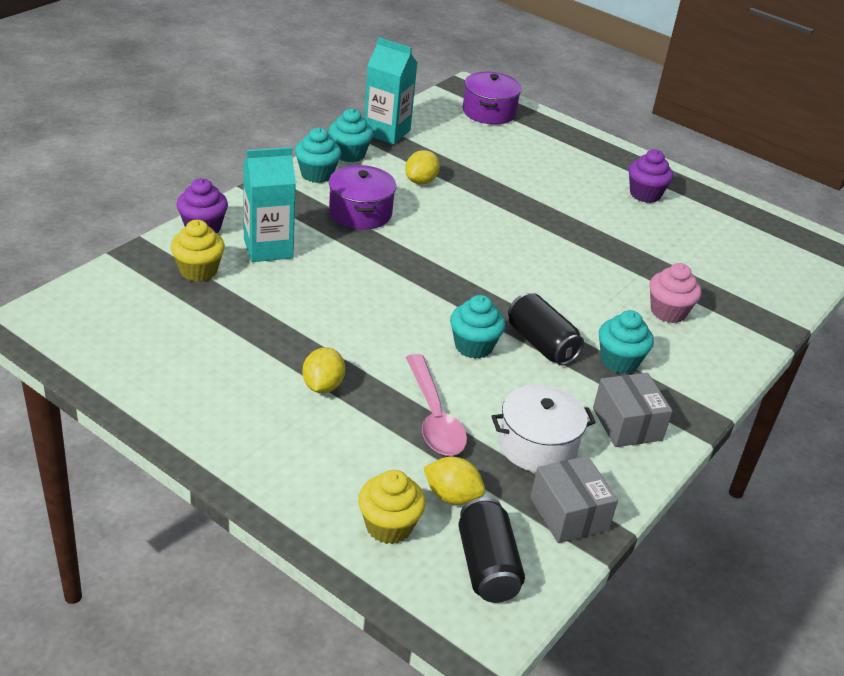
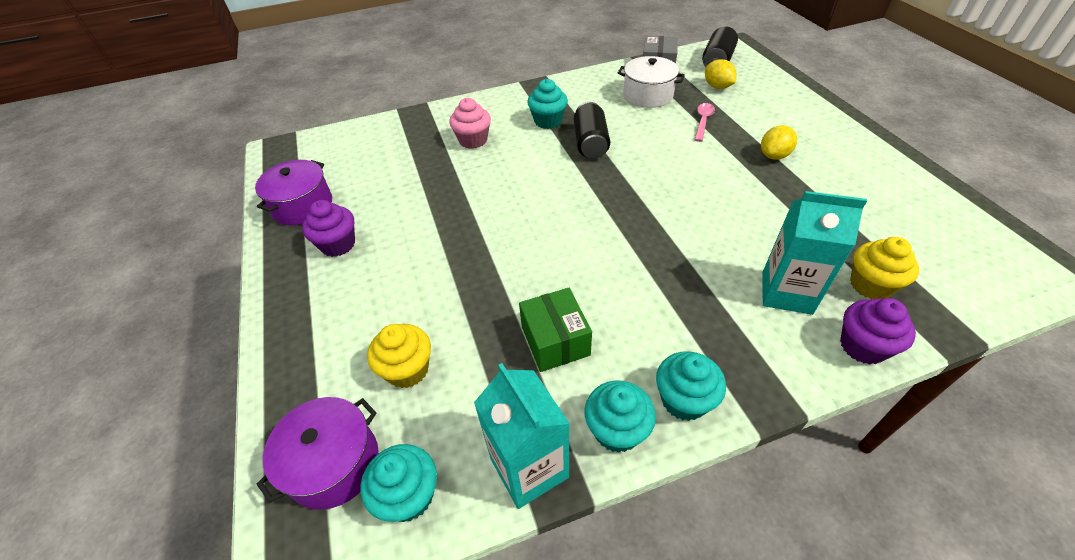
camera: 140 degrees left, 10 degrees up
purple pot [329,165,396,230] -> purple pot moved to [255,160,332,225]
yellow cupcake [358,470,426,544] -> yellow cupcake moved to [367,324,431,388]
yellow lemon [405,150,440,184] -> green box [519,288,592,372]
pink spoon [406,354,467,456] -> pink spoon [694,103,715,142], size x0.61
turquoise cupcake [450,295,506,359] -> turquoise cupcake moved to [361,444,437,522]
grey box [593,373,673,447] -> none

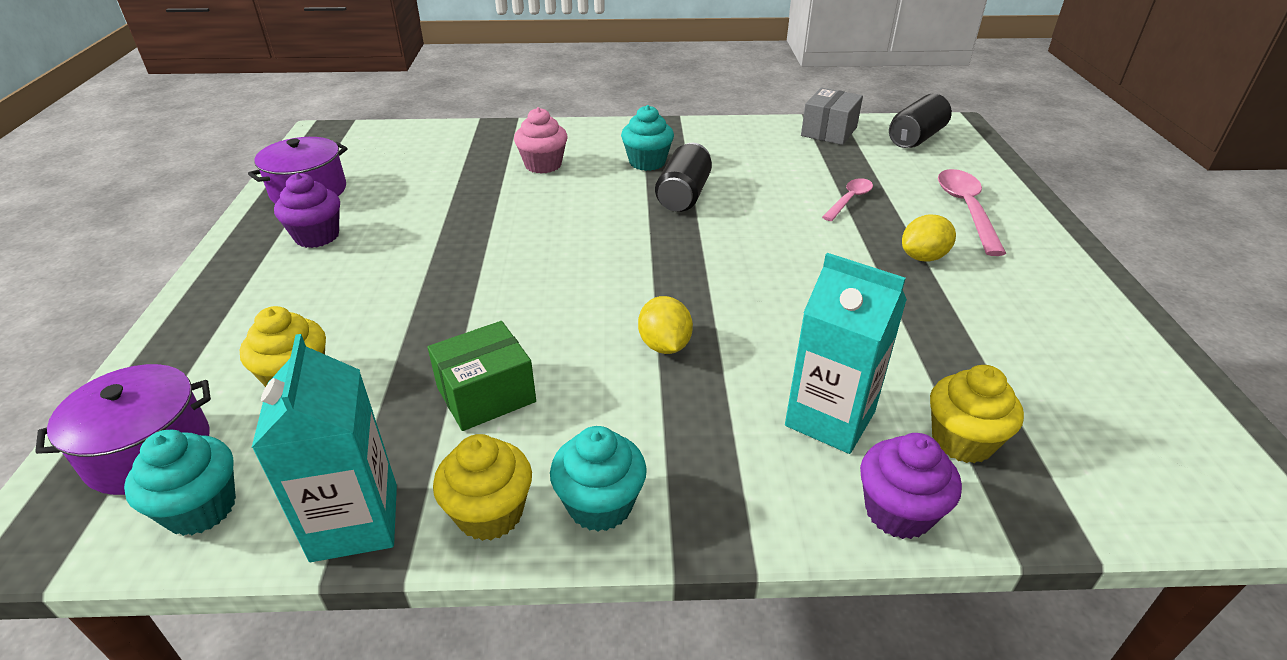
camera: 15 degrees right, 10 degrees down
green box [519,288,592,372] -> green box turned 60 degrees clockwise [428,321,536,431]
turquoise cupcake [585,381,656,453] -> yellow cupcake [433,434,532,541]
white pot [618,56,685,108] -> none
yellow lemon [705,59,736,89] -> yellow lemon moved to [638,296,693,354]
none -> pink spoon [938,169,1006,256]

